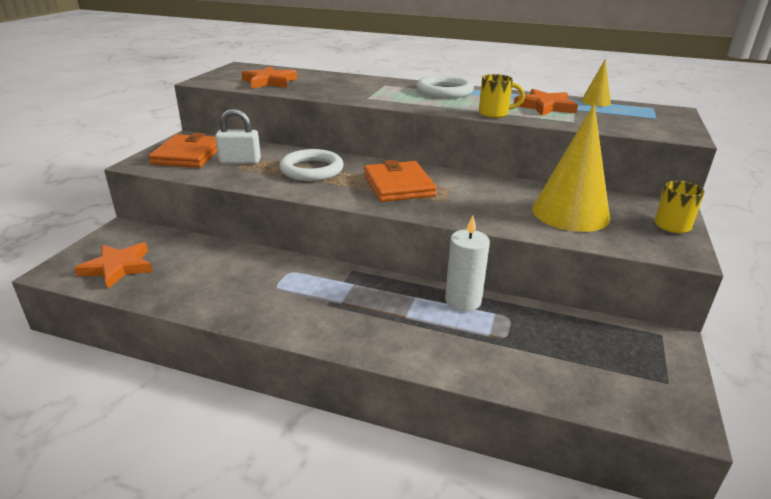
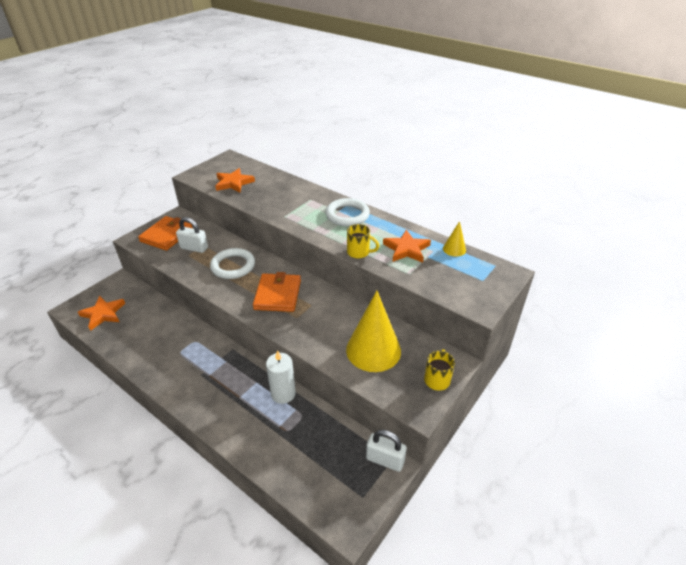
camera: 20 degrees right, 10 degrees up
none -> white padlock [366,430,407,472]

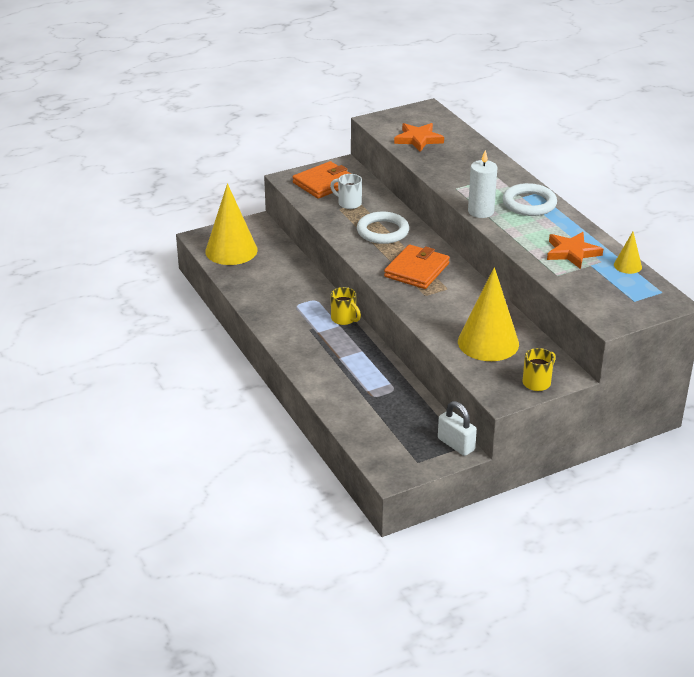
camera: 25 degrees right, 5 degrees down
orange star [78,296,125,331] -> yellow cone [205,184,258,265]
white padlock [176,217,208,253] -> white mug [330,174,362,209]
white candle [266,350,296,404] -> white candle moved to [468,150,497,218]
yellow mug [347,224,379,259] -> yellow mug moved to [331,287,361,325]

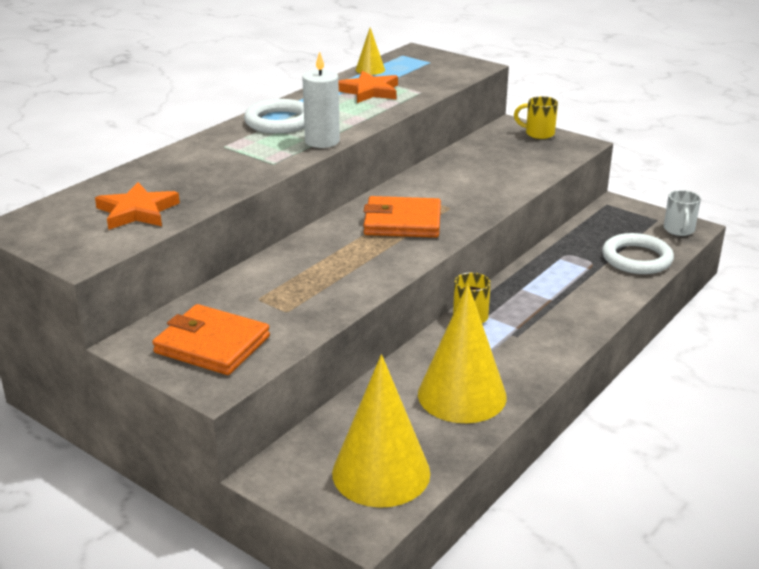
camera: 115 degrees left, 5 degrees down
white mug [330,174,362,209] -> white mug moved to [664,190,701,236]
white ring [357,211,409,244] -> white ring moved to [602,233,674,274]
white padlock [438,401,477,456] -> none
yellow cone [458,267,519,361] -> yellow cone moved to [418,284,507,423]

